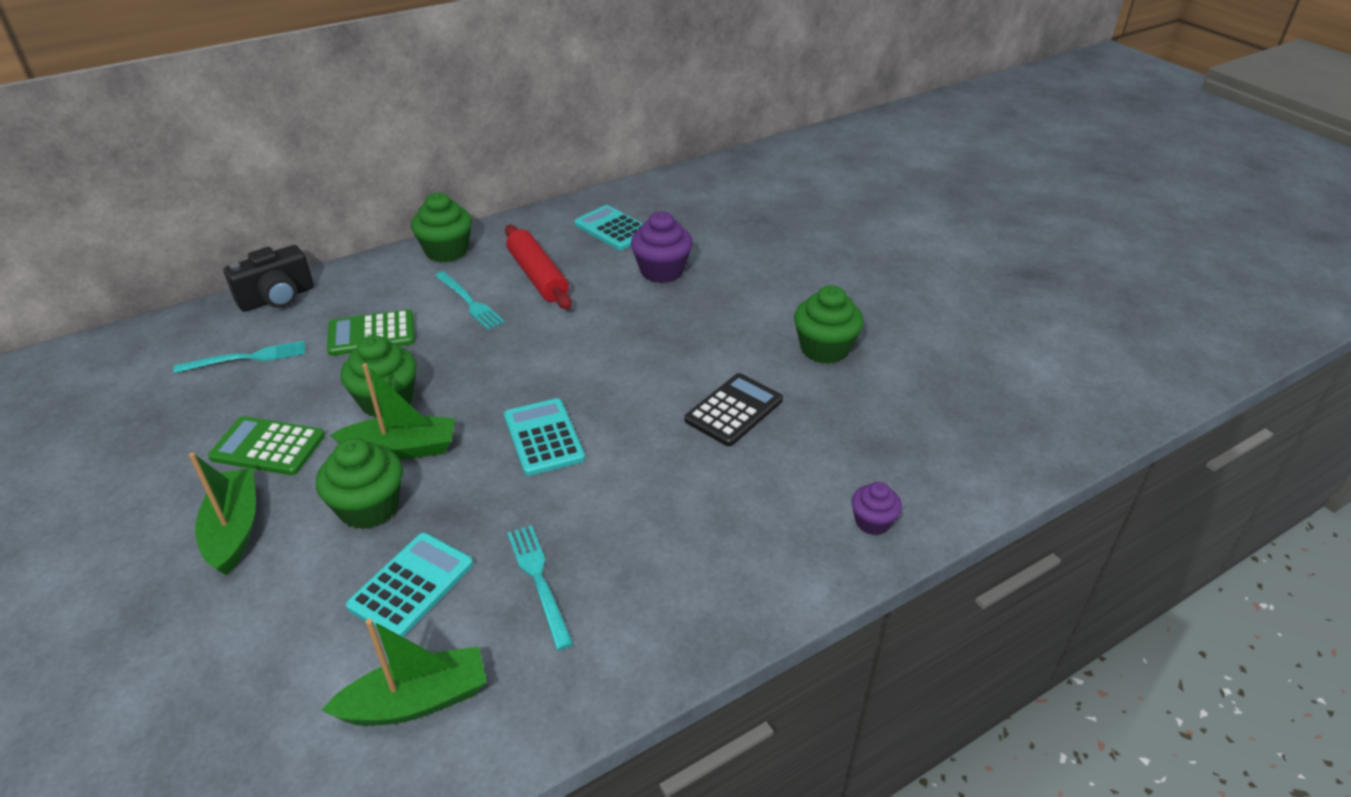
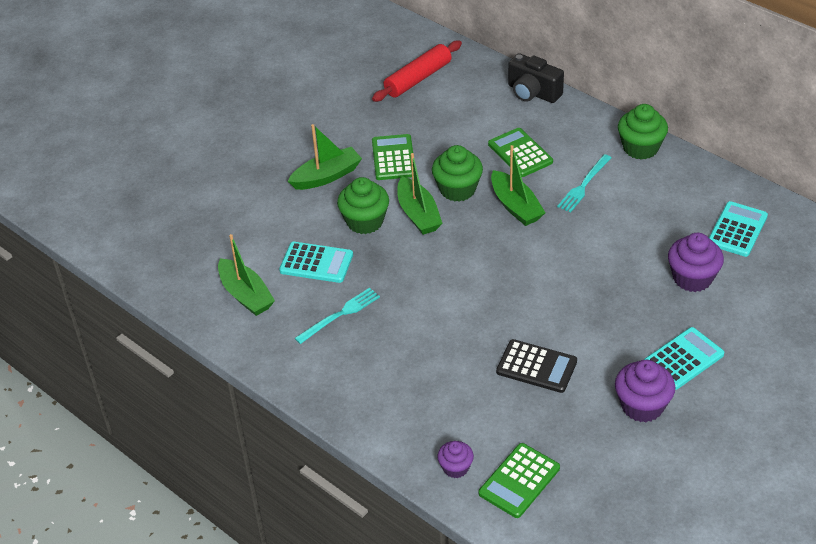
camera: 75 degrees right, 5 degrees up
turquoise fork [174,341,305,373] -> none
turquoise calculator [504,398,585,476] -> turquoise calculator moved to [644,327,724,390]
red rolling pin [505,225,572,309] -> red rolling pin moved to [372,40,462,102]
green cupcake [794,285,864,364] -> purple cupcake [615,360,676,422]
none -> green calculator [479,443,560,518]
none -> green boat [491,145,546,226]

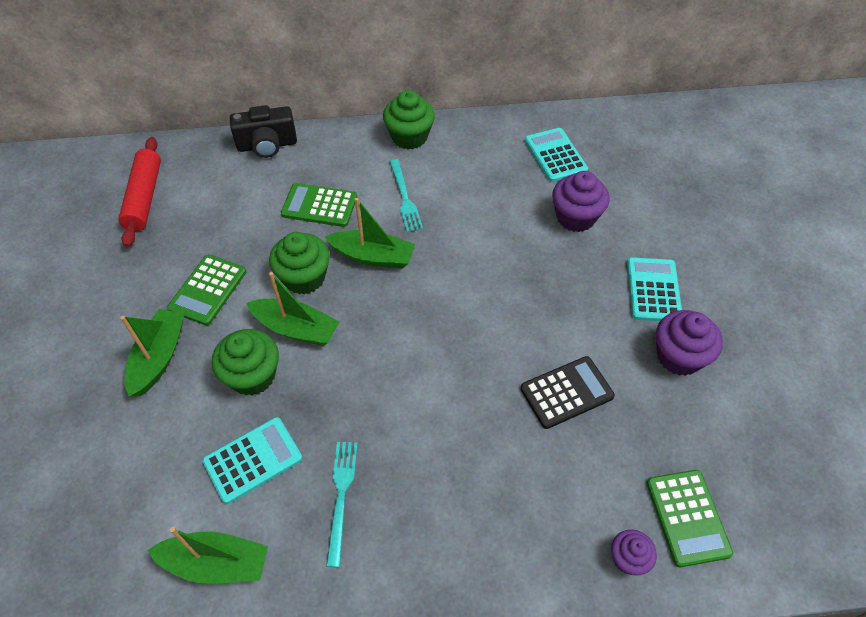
camera: 50 degrees left, 10 degrees up
green calculator [372,134,413,180] -> green calculator turned 105 degrees counterclockwise [167,255,246,326]

